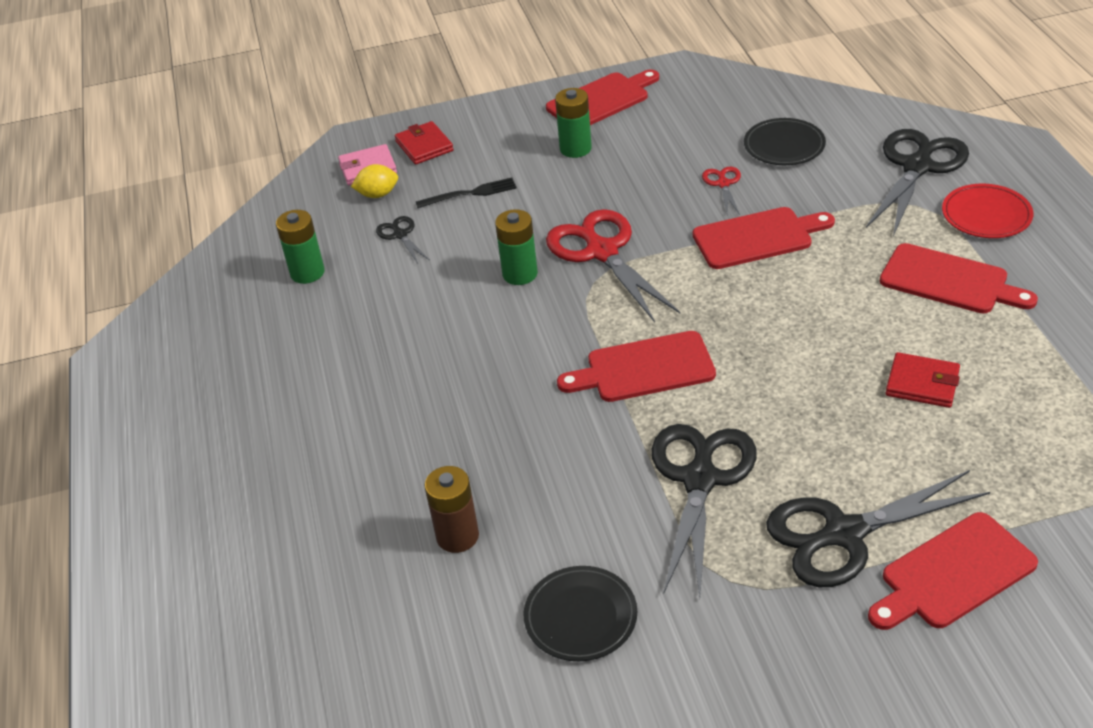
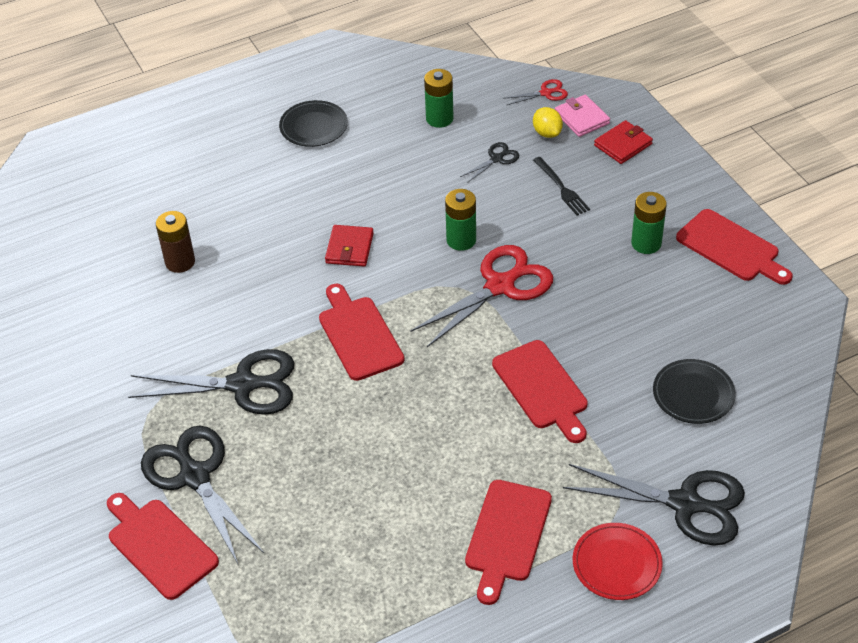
camera: 75 degrees right, 5 degrees up
black plate [524,566,637,661] -> black plate moved to [279,100,348,147]
red scissors [702,167,741,215] -> red scissors moved to [503,79,568,105]
red wallet [886,352,960,408] -> red wallet moved to [325,225,374,267]

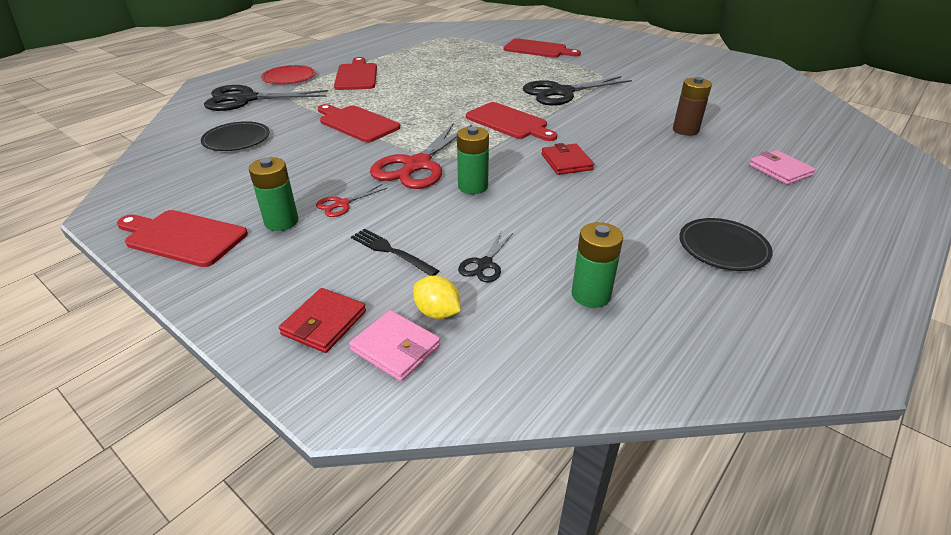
camera: 155 degrees right, 10 degrees down
black scissors [141,426,264,564] -> none
red scissors [503,79,568,105] -> red scissors moved to [316,184,387,217]
none -> pink wallet [749,150,816,185]

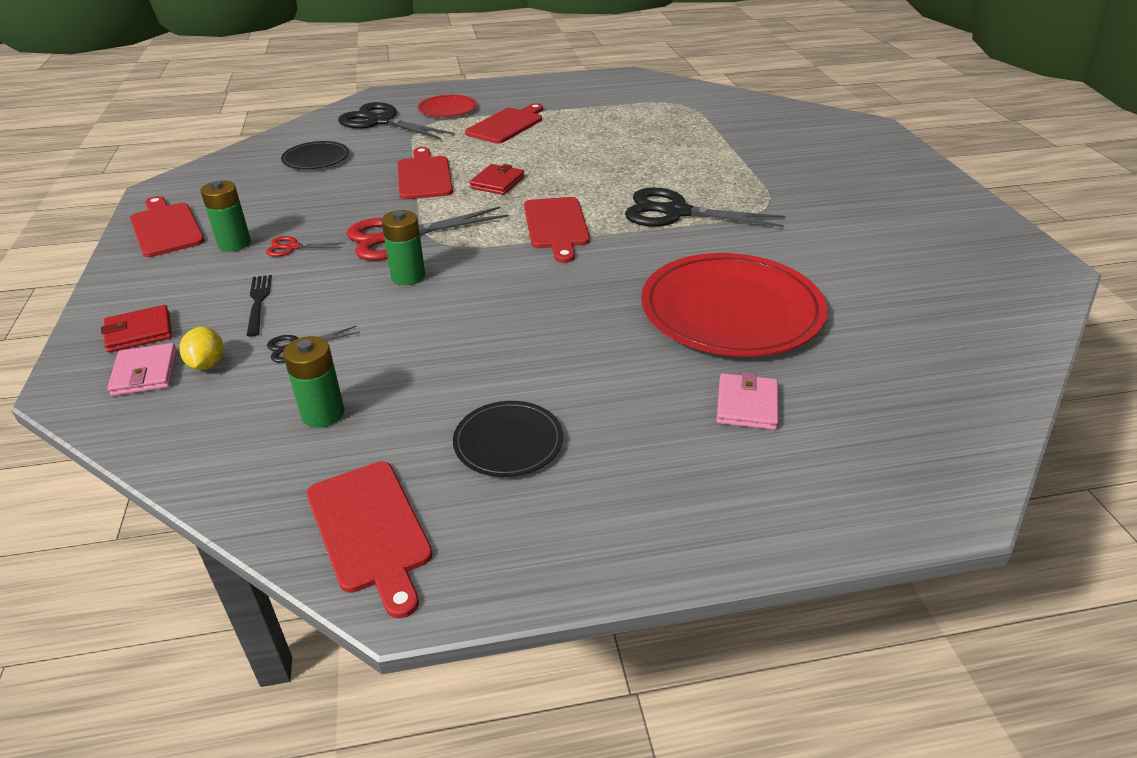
camera: 40 degrees right, 0 degrees up
red cutting board [504,38,581,58] -> red cutting board moved to [307,462,433,618]
red wallet [541,143,594,175] -> red wallet moved to [470,164,525,195]
brown battery [673,77,712,136] -> red plate [641,253,827,357]

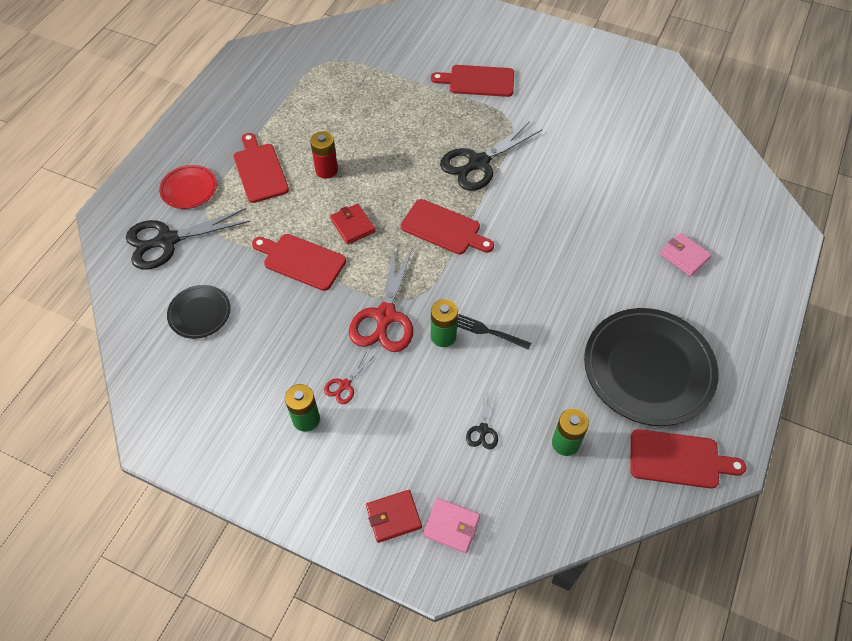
camera: 55 degrees left, 20 degrees up
red wallet [101,305,172,353] -> red wallet turned 60 degrees clockwise [366,490,422,543]
red cutting board [130,196,205,257] -> red cutting board moved to [431,65,514,97]
yellow lemon [179,327,224,370] -> none
black fork [247,275,272,337] -> black fork moved to [457,314,531,350]
black plate [453,401,563,477] -> black plate [584,308,719,426], size x2.01
red plate [641,253,827,357] -> none
none -> red battery [310,131,338,179]

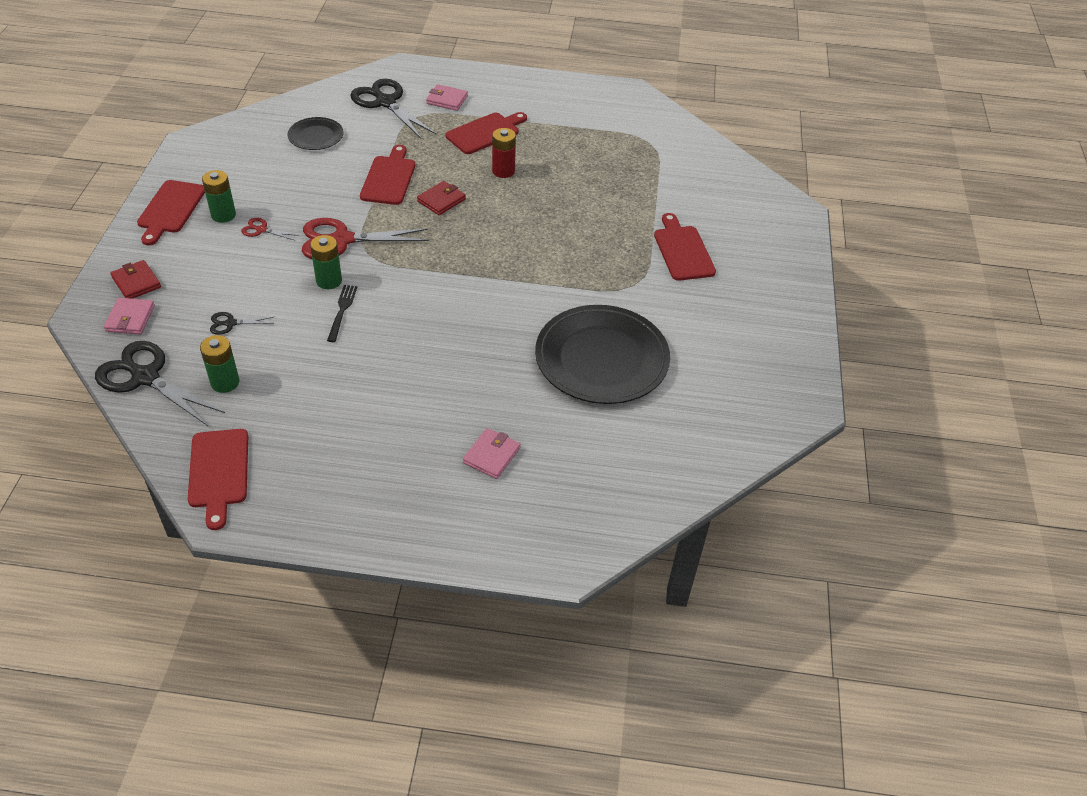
camera: 70 degrees right, 10 degrees down
red plate [159,165,217,209] -> pink wallet [426,84,468,111]
red cutting board [401,199,494,255] -> red cutting board moved to [137,180,205,245]
black scissors [440,121,542,191] -> black scissors moved to [95,341,225,426]
black plate [584,308,719,426] -> black plate moved to [535,305,670,404]

